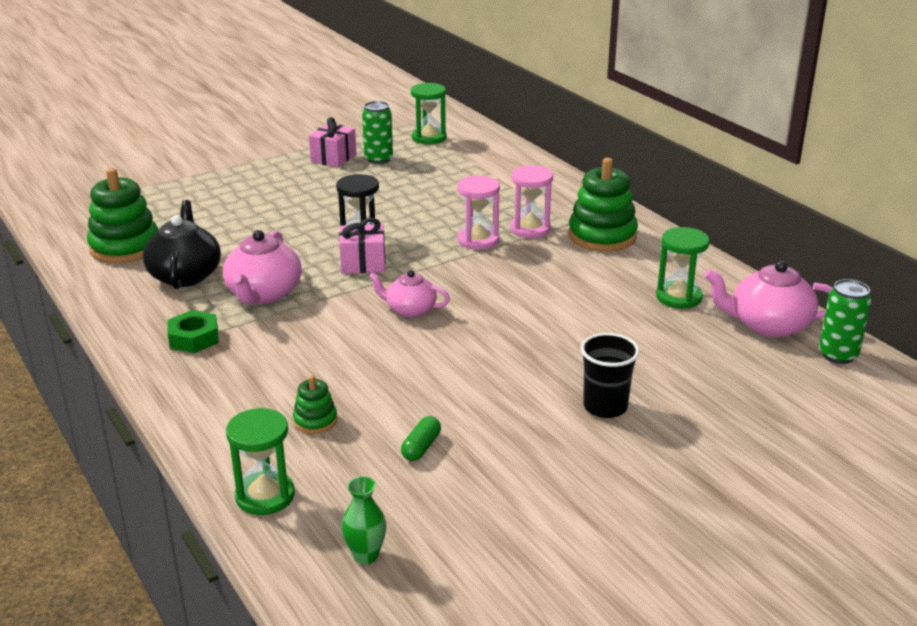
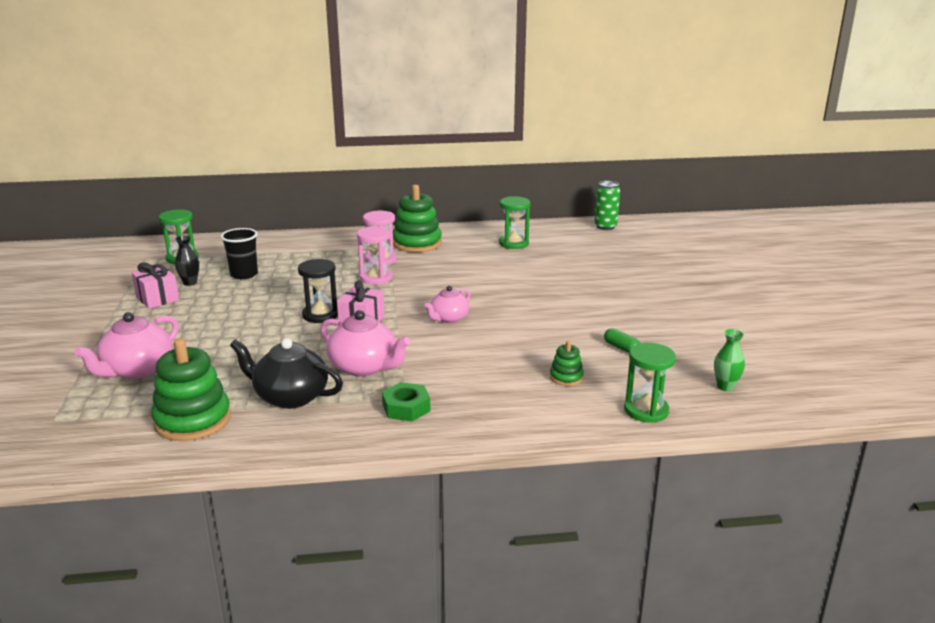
camera: 65 degrees left, 5 degrees down
green can [362,101,393,164] -> black vase [175,235,199,286]
black cup [580,333,640,418] -> black cup moved to [221,228,258,279]
pink teapot [704,260,833,338] -> pink teapot moved to [74,312,179,379]

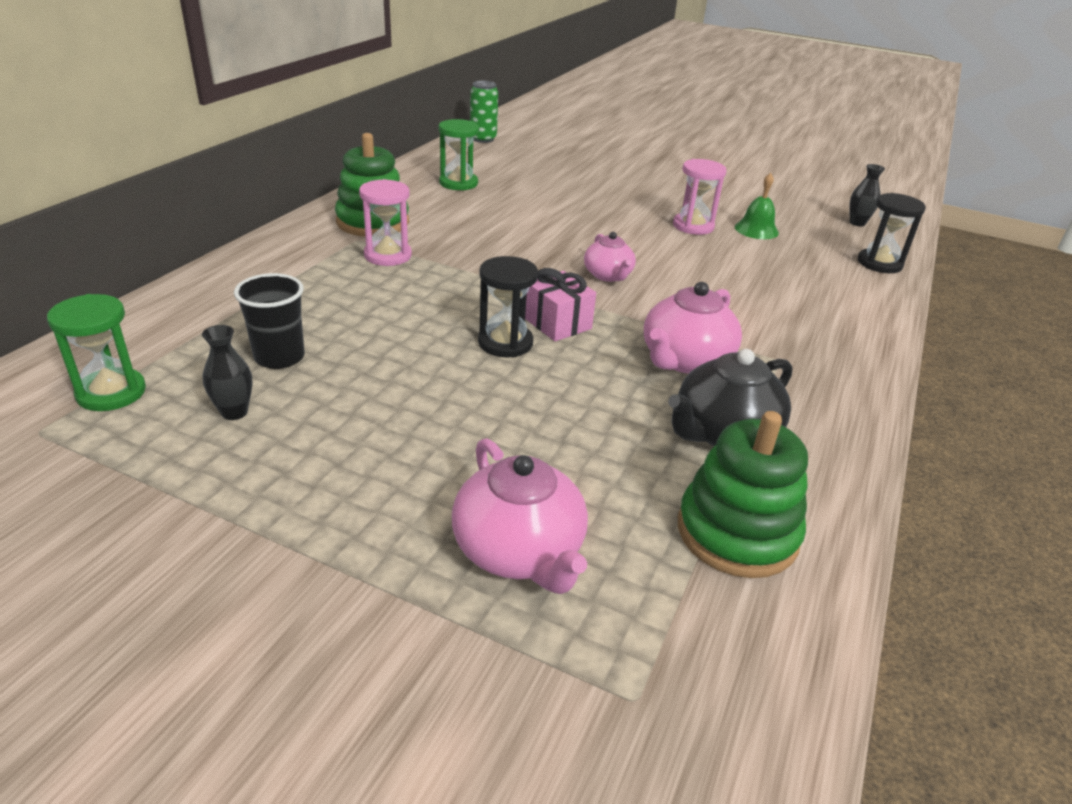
camera: 60 degrees left, 10 degrees up
pink gift [132,262,179,309] -> none
pink teapot [320,310,411,377] -> pink teapot turned 150 degrees clockwise [644,282,742,374]
pink hourglass [357,226,393,284] -> pink hourglass moved to [673,159,726,235]
green nut [382,382,431,421] -> none
green stacking toy [550,341,584,386] -> none
green capsule [604,328,640,353] -> green bell [735,173,779,239]
green hourglass [624,343,676,423] -> black hourglass [858,193,926,273]
green vase [714,329,745,391] -> black vase [849,164,885,226]

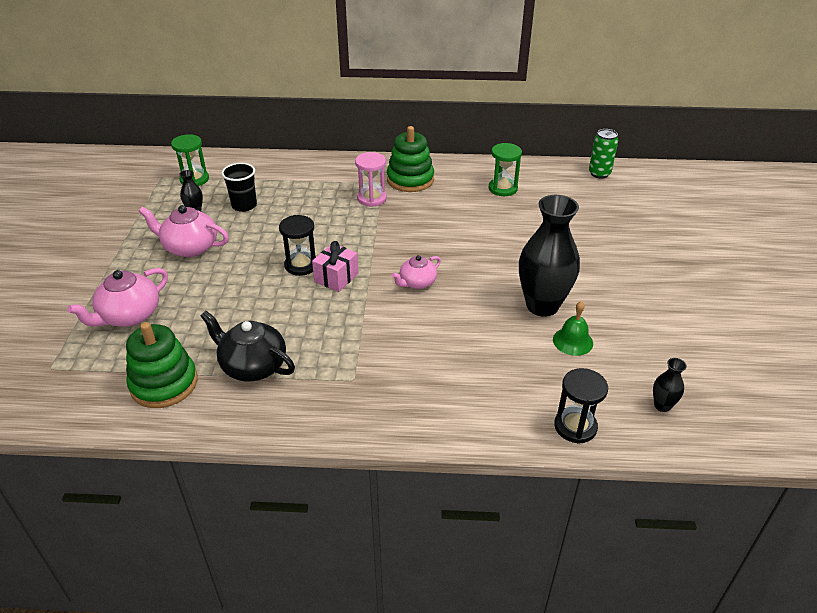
camera: 70 degrees right, 5 degrees up
pink teapot [644,282,742,374] -> pink teapot moved to [139,205,229,257]
pink hourglass [673,159,726,235] -> black vase [519,195,580,317]

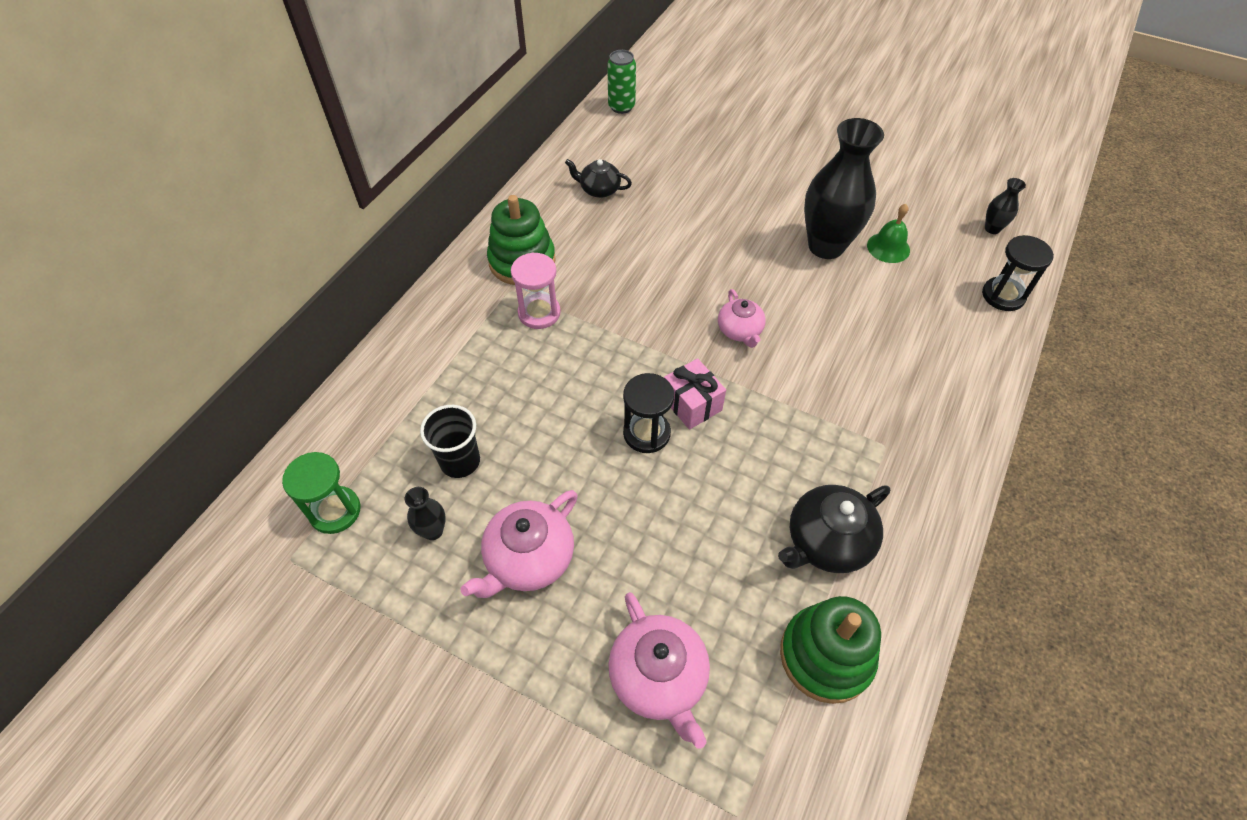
camera: 65 degrees left, 15 degrees up
green hourglass [488,143,522,196] -> black teapot [565,159,632,198]

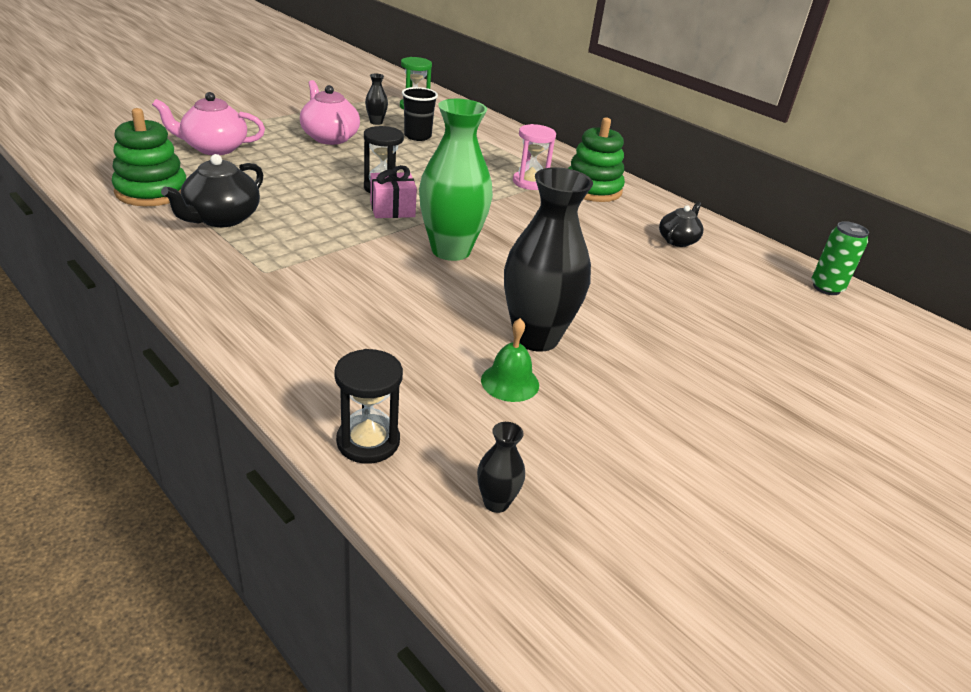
camera: 105 degrees right, 20 degrees down
pink teapot [718,289,766,348] -> green vase [419,99,493,261]
black teapot [778,485,890,573] -> black teapot turned 135 degrees counterclockwise [161,154,263,227]

